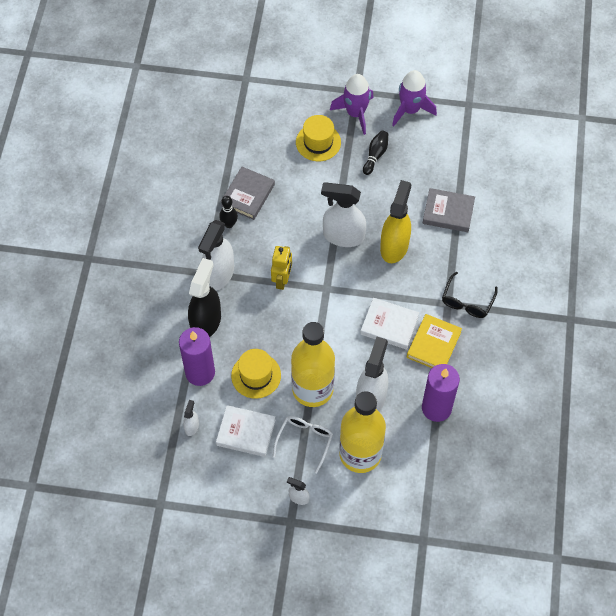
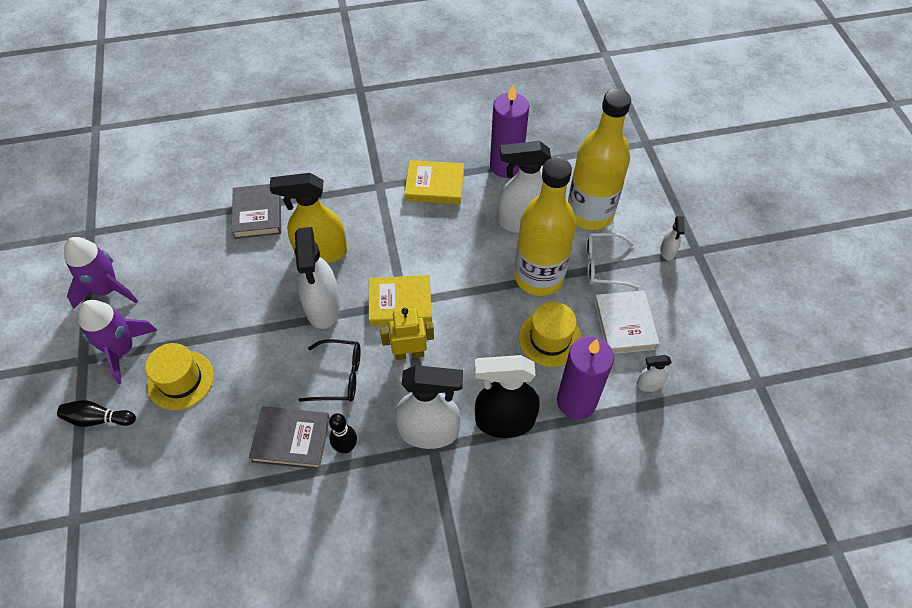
camera: 110 degrees left, 5 degrees down
white book [360,298,419,349] -> none
black bowling pin [363,130,388,175] -> black bowling pin moved to [57,400,136,427]
black glasses [442,272,498,318] -> black glasses moved to [299,339,361,402]
none -> yellow book [369,275,432,326]

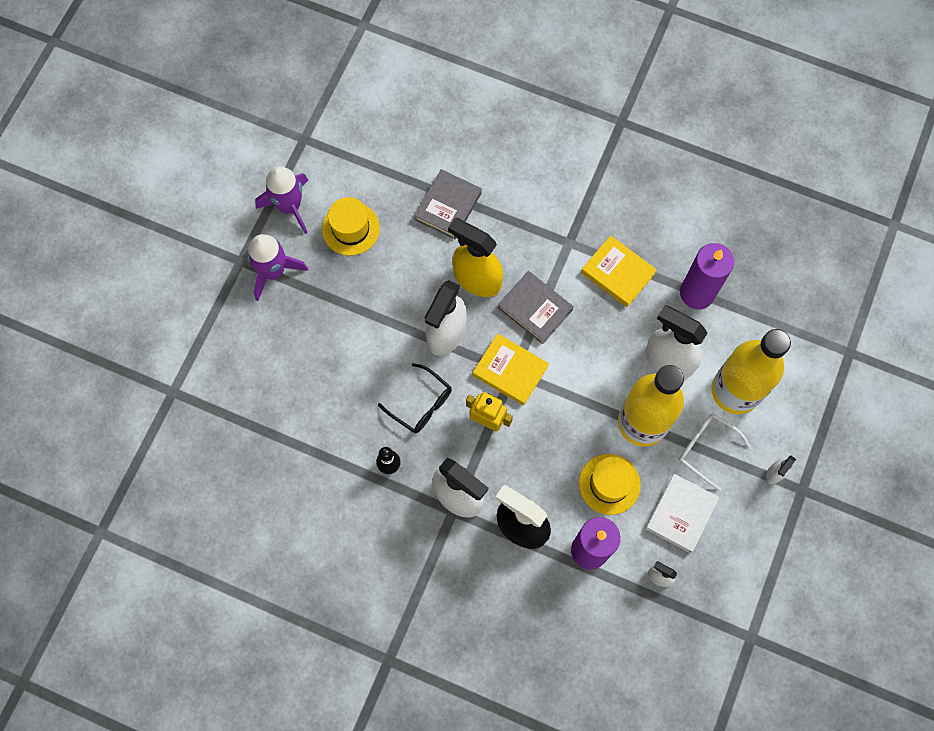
camera: 35 degrees right, 15 degrees up
black bowling pin [57,400,136,427] -> none
yellow hat [145,343,214,410] -> yellow hat moved to [322,197,380,256]
grey book [249,406,330,469] -> grey book moved to [498,271,573,344]

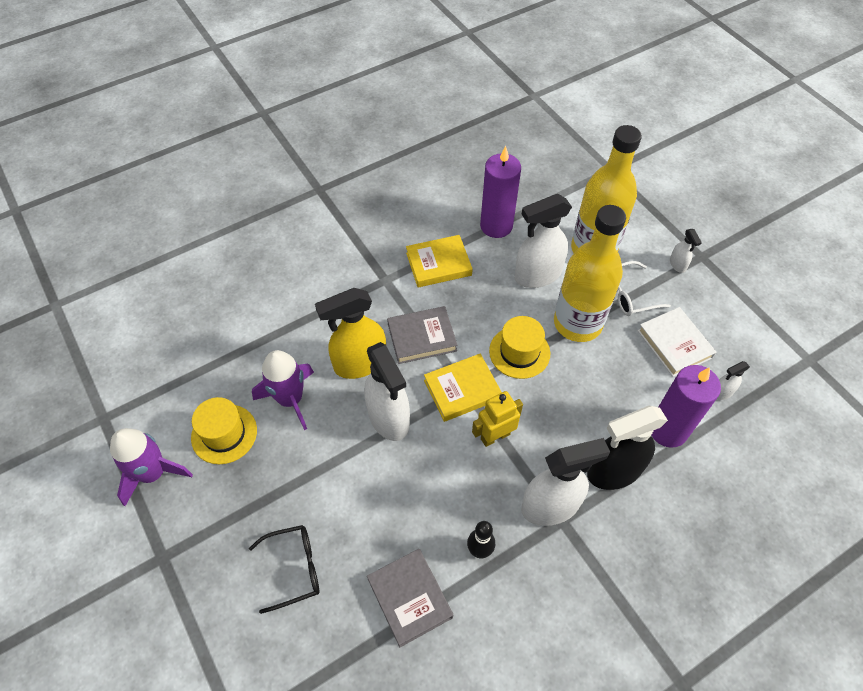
camera: 55 degrees left, 15 degrees down
purple rocket [247,234,308,301] -> purple rocket moved to [252,350,314,430]
black glasses [378,363,452,433] -> black glasses moved to [249,525,319,614]
grey book [414,169,482,239] -> grey book moved to [367,549,453,647]
yellow hat [579,454,641,515] -> yellow hat moved to [489,316,550,379]

